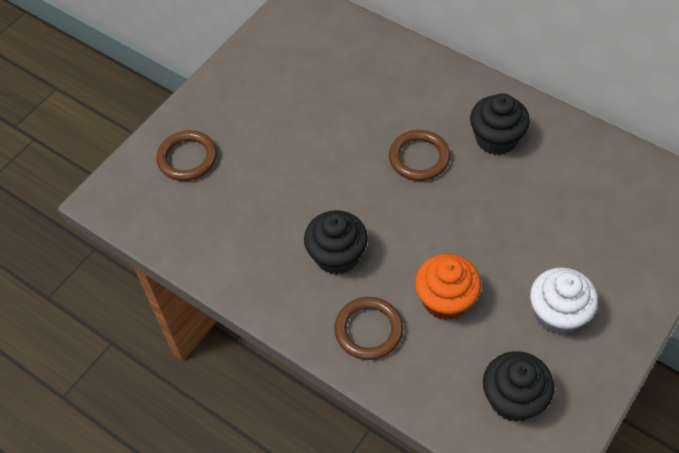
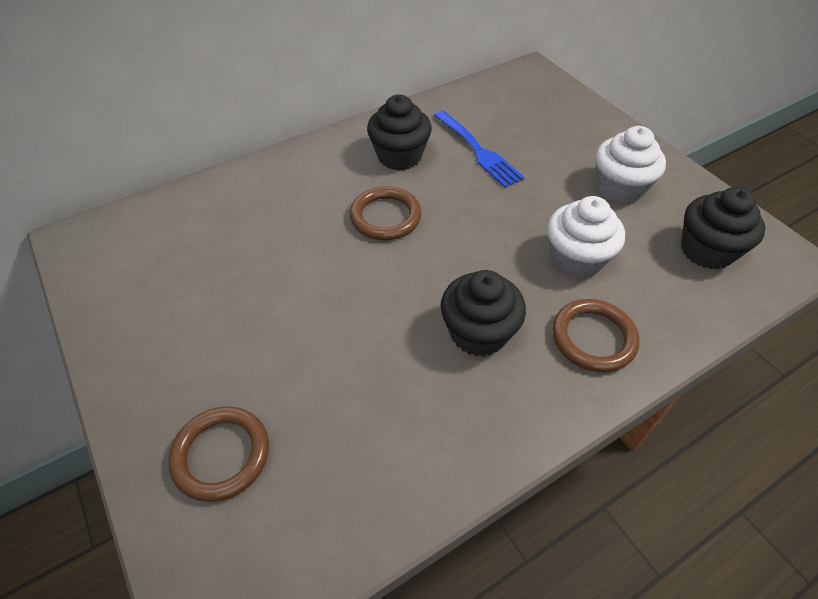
camera: 70 degrees left, 5 degrees down
orange cupcake [415,254,481,320] -> white cupcake [547,196,625,279]
none -> blue fork [433,110,525,188]

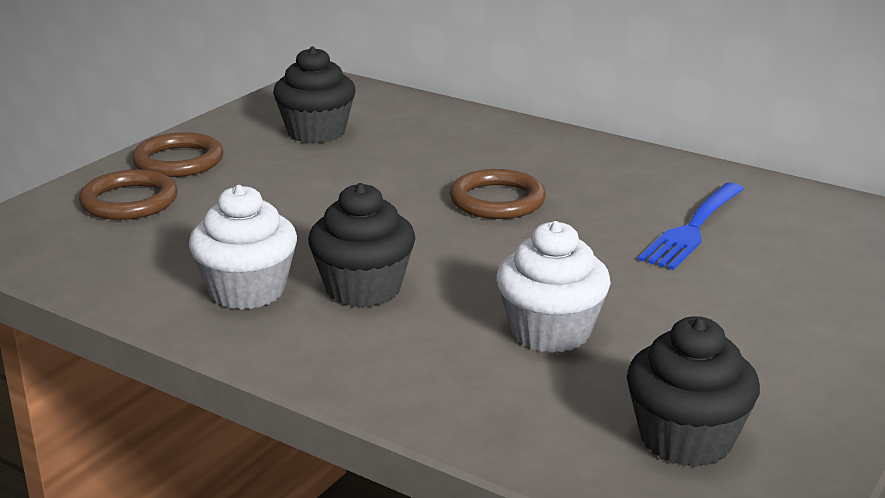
camera: 65 degrees right, 25 degrees down
black cupcake [367,95,432,170] -> black cupcake moved to [273,46,356,143]
brown ring [552,299,640,372] -> brown ring moved to [132,132,223,177]
white cupcake [595,126,666,204] -> white cupcake moved to [189,185,297,310]

